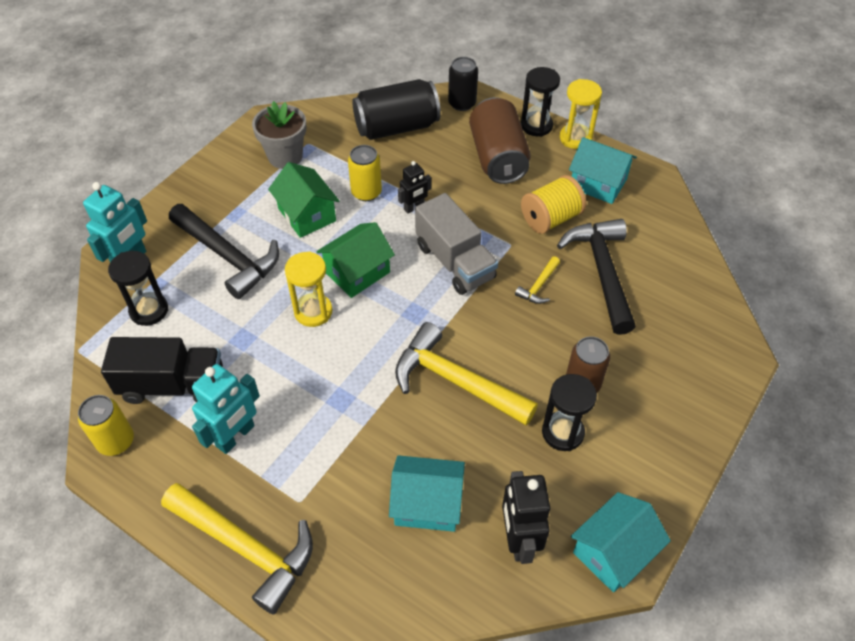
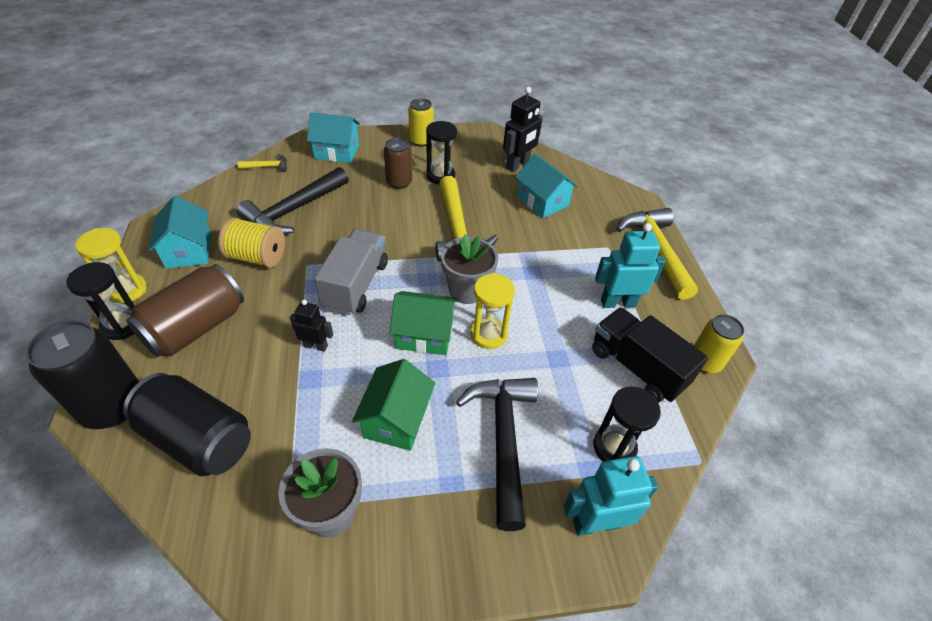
camera: 135 degrees left, 5 degrees down
yellow can [348,145,382,201] -> yellow can moved to [408,98,434,147]
black can [448,57,478,111] -> black can [26,320,139,429], size x1.62
yellow hammer [515,256,560,304] -> yellow hammer moved to [237,154,287,172]
turquoise house [571,492,671,592] -> turquoise house moved to [307,112,360,163]
none -> grey flower pot [441,234,498,304]

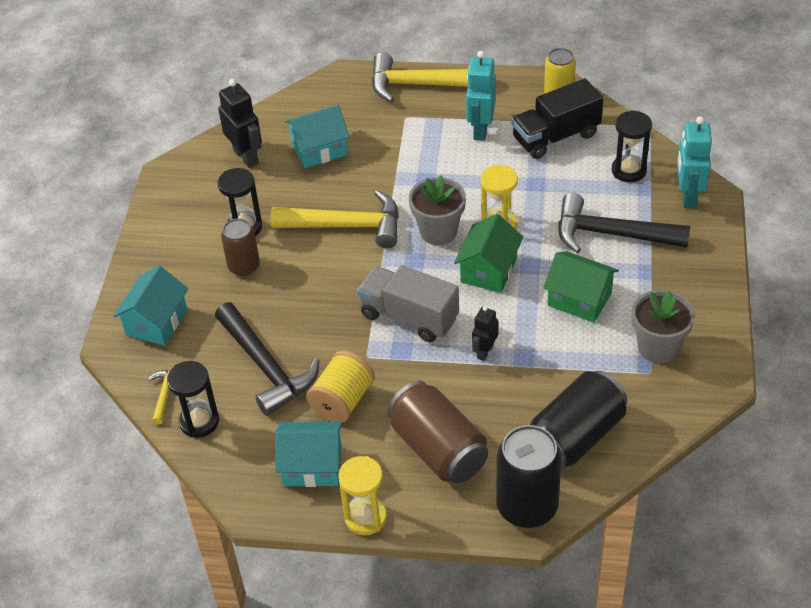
camera: 70 degrees left, 0 degrees up
black hourglass [66,262,135,340] -> black hourglass moved to [167,361,219,438]
yellow can [408,98,434,147] -> none

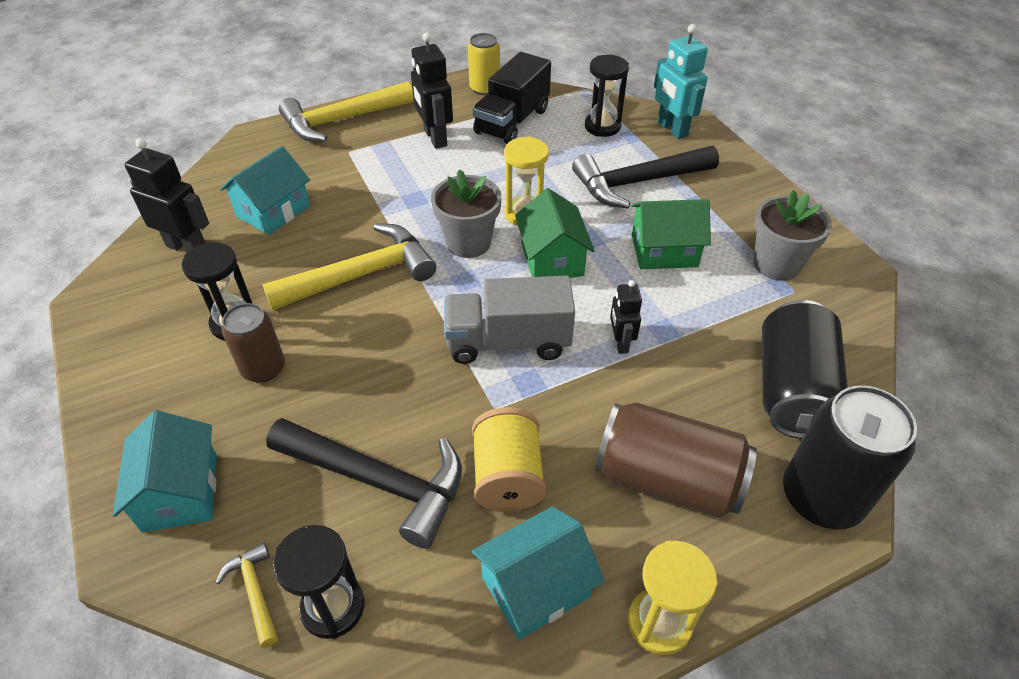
camera: 35 degrees left, 0 degrees up
turquoise robot [466,51,496,141] -> black robot [411,32,453,149]

